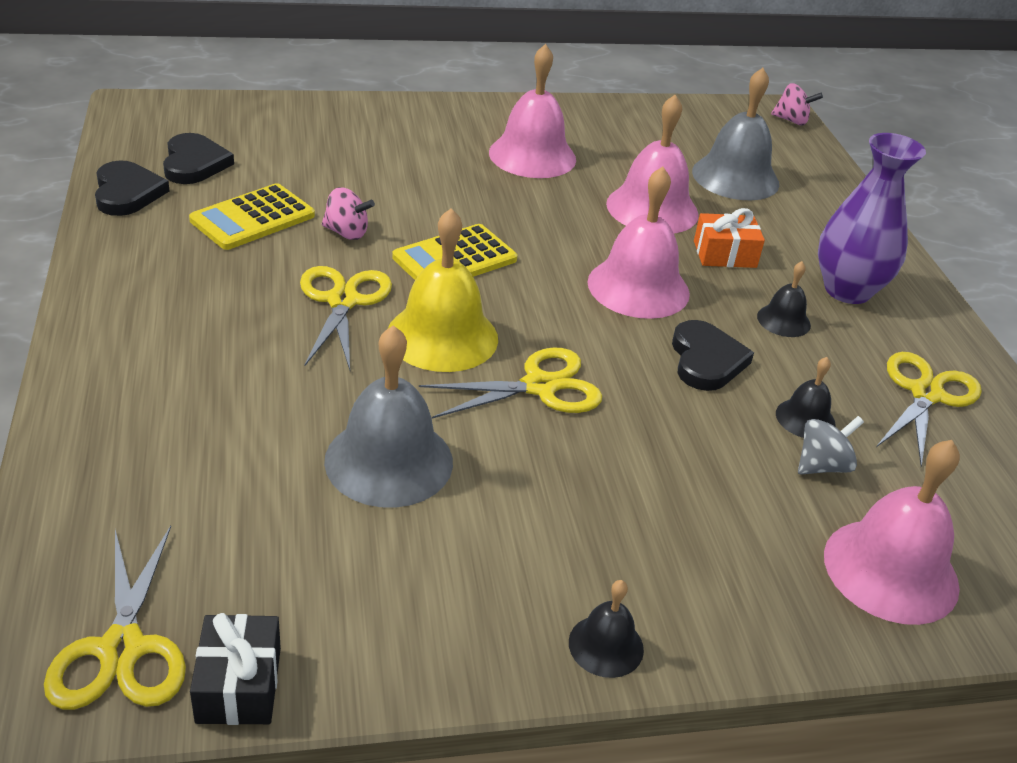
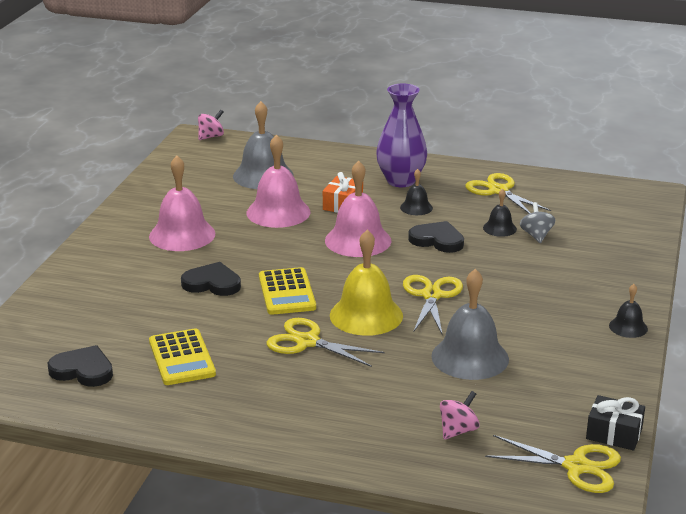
camera: 60 degrees left, 10 degrees down
black heart [95,160,170,216] -> black heart moved to [181,262,241,296]
pink spinning top [322,187,375,240] -> pink spinning top moved to [440,391,480,440]
pink bell [824,440,960,625] -> none

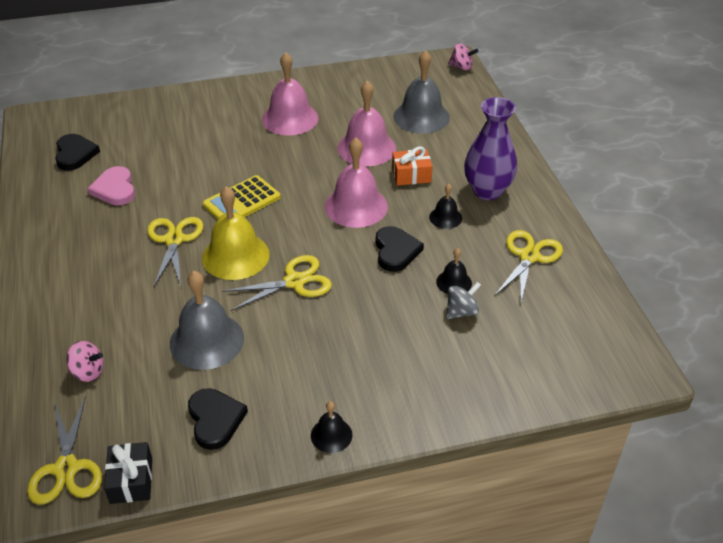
camera: 60 degrees right, 15 degrees up
yellow calculator [149,328,216,385] -> pink heart [88,166,135,205]
black heart [181,262,241,296] -> black heart moved to [188,388,248,450]

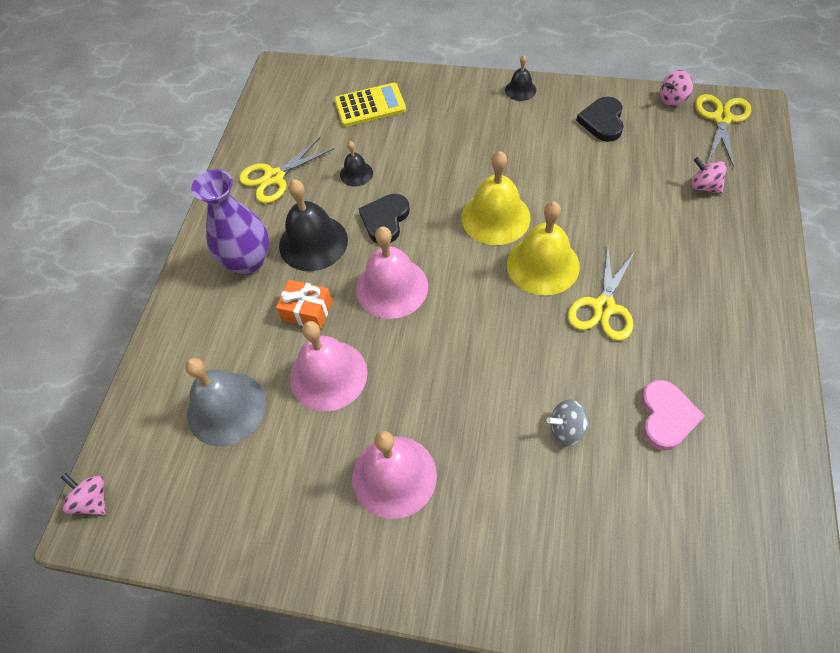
camera: 150 degrees left, 15 degrees up
black heart [55,134,100,171] -> none
black gift [104,442,152,504] -> pink spinning top [660,70,693,106]
grey bell [170,271,244,370] -> none
yellow calculator [203,175,281,219] -> yellow calculator moved to [334,83,406,127]
yellow scissors [222,255,332,311] -> yellow bell [461,151,531,245]
black bell [429,184,462,229] -> black bell [279,179,348,271], size x1.95
grey spinning top [446,282,481,319] -> grey spinning top moved to [546,400,589,446]

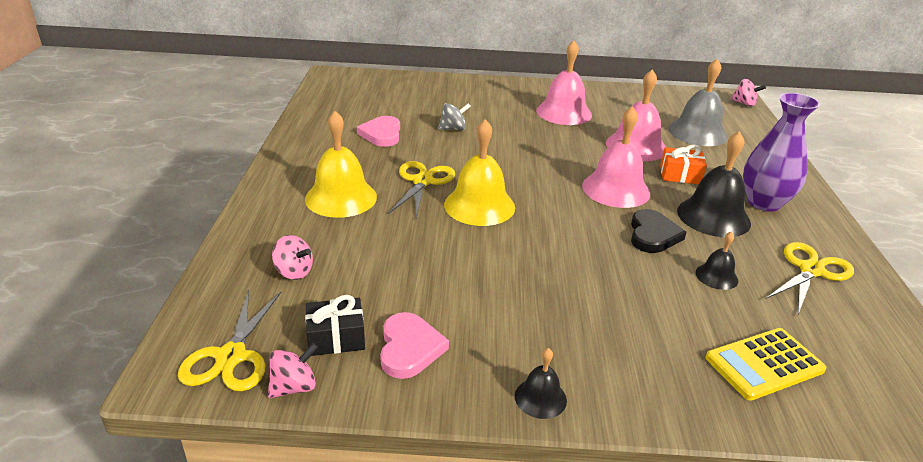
camera: 165 degrees right, 25 degrees down
yellow bell [461,151,531,245] -> yellow bell moved to [305,111,377,218]
black heart [576,97,624,142] -> pink heart [380,312,449,379]
none -> black gift [305,295,365,356]

